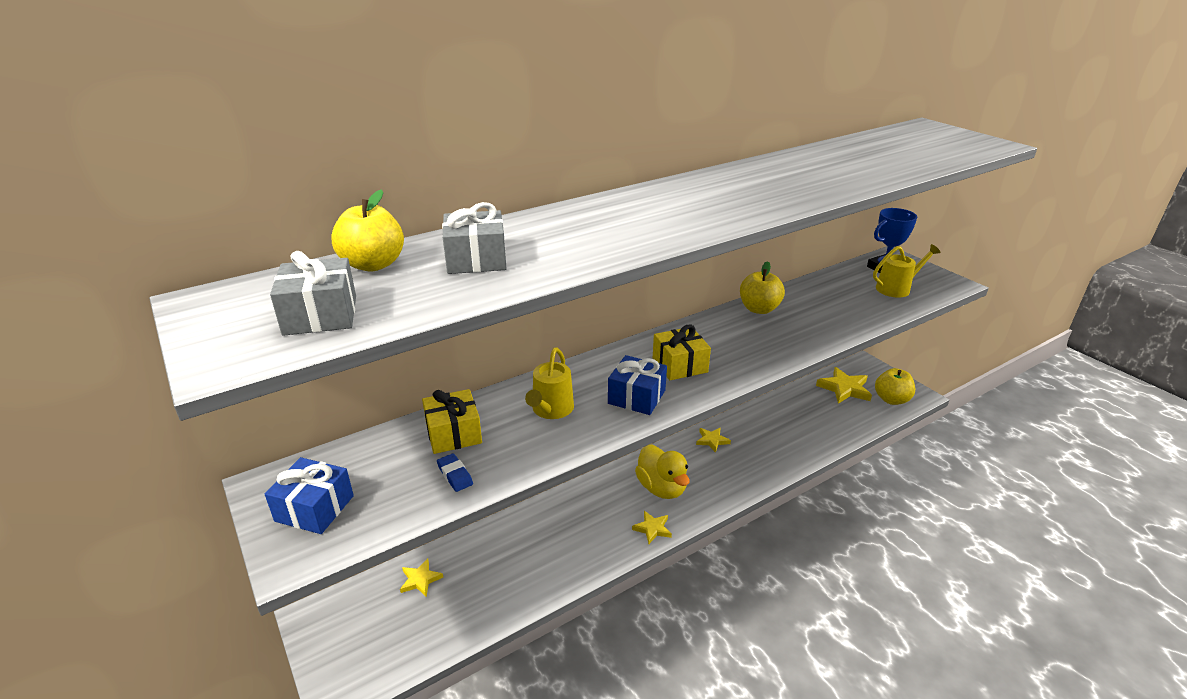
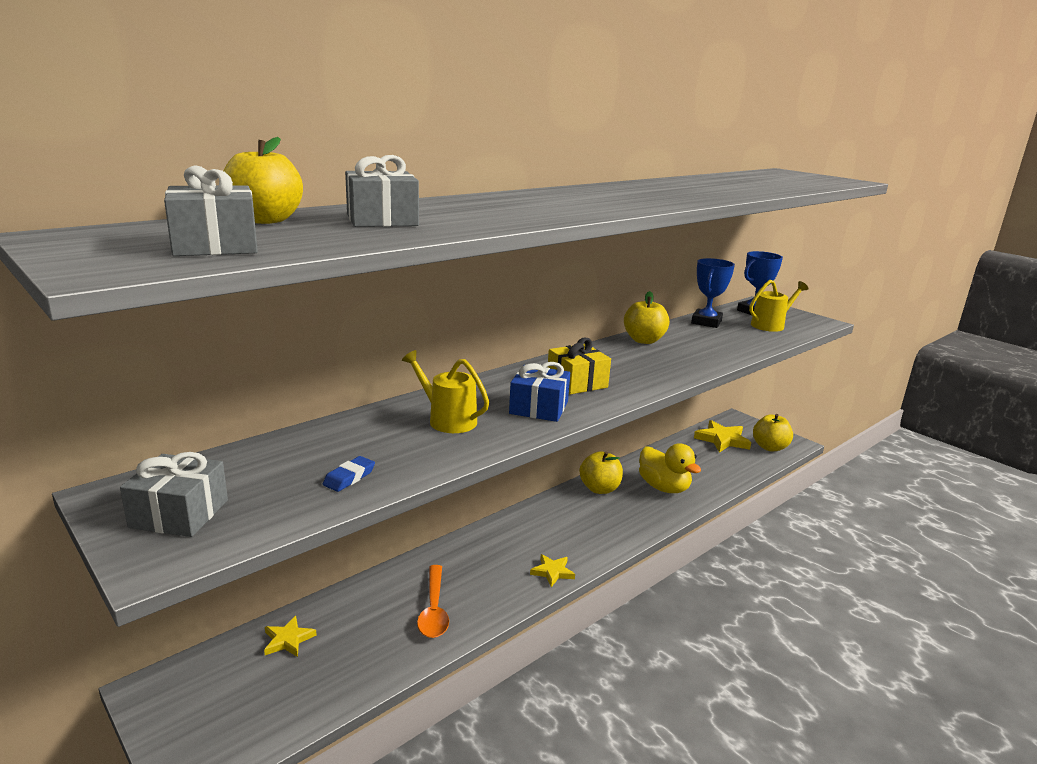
camera: 10 degrees left, 10 degrees down
blue gift [265,457,354,534] -> grey gift [120,452,228,537]
yellow gift [422,389,482,454] -> none
blue eraser [437,453,473,492] -> blue eraser turned 75 degrees clockwise [323,456,375,492]
yellow watering can [525,348,574,419] -> yellow watering can turned 120 degrees clockwise [402,350,489,433]
yellow duck [635,444,690,499] -> yellow duck moved to [639,444,701,493]
yellow star [696,427,731,453] -> yellow apple [579,451,623,494]
none -> orange spoon [417,565,449,638]
none -> blue trophy [691,258,735,328]

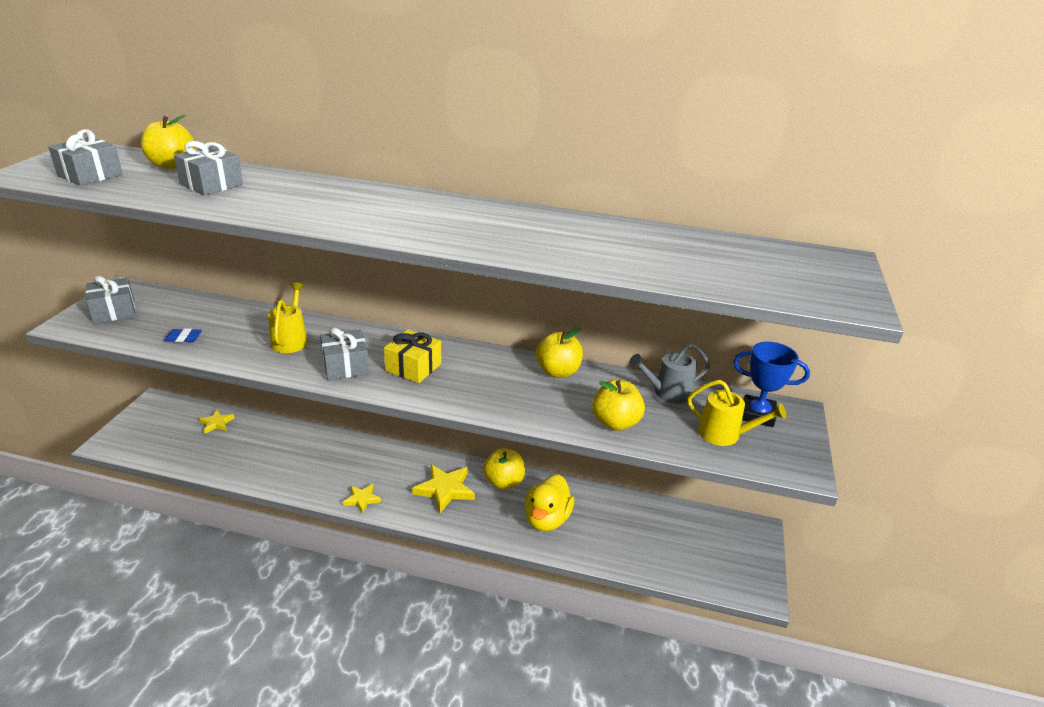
camera: 55 degrees right, 10 degrees up
orange spoon [417,565,449,638] -> none
blue gift [509,362,570,422] -> grey gift [320,327,369,380]
blue trophy [691,258,735,328] -> grey watering can [629,343,710,404]
yellow star [694,420,751,453] -> yellow star moved to [412,464,475,513]
yellow apple [753,414,793,451] -> yellow apple moved to [592,380,645,431]

